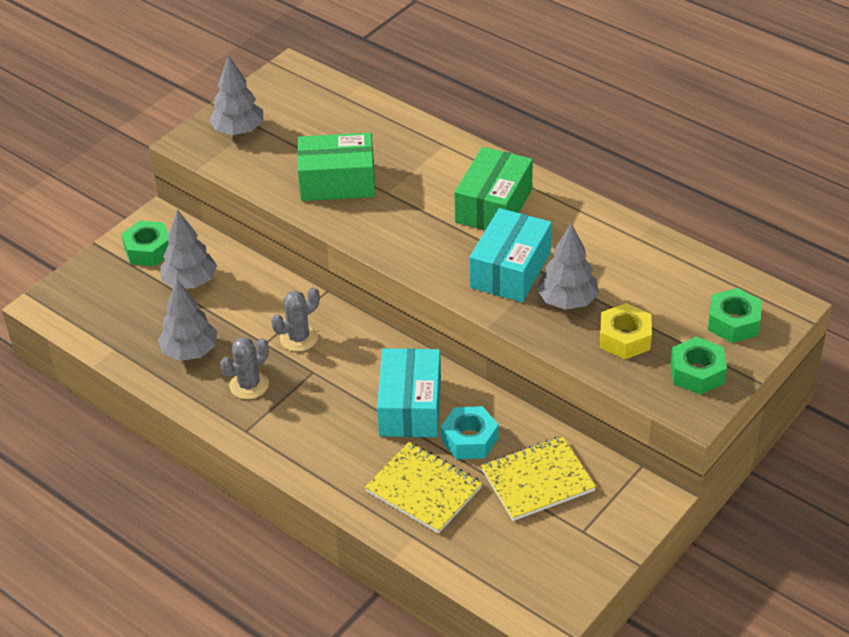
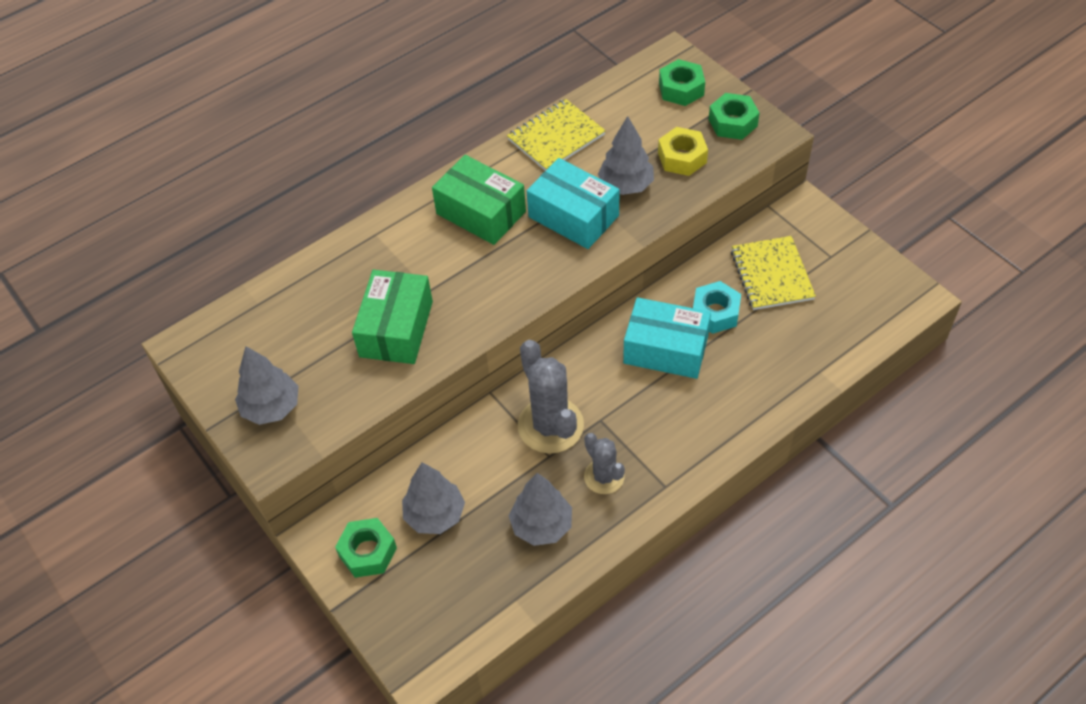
camera: 75 degrees left, 10 degrees up
grey cactus [271,287,319,352] -> grey cactus [518,340,584,454], size x1.69
yellow notebook [365,442,482,534] -> yellow notebook moved to [507,99,606,171]

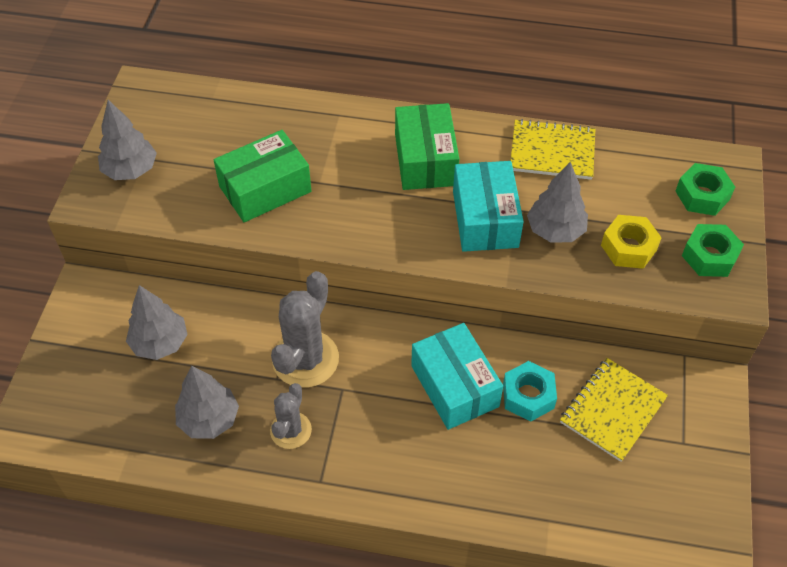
camera: 45 degrees right, 0 degrees up
green nut [335,518,397,578] -> none

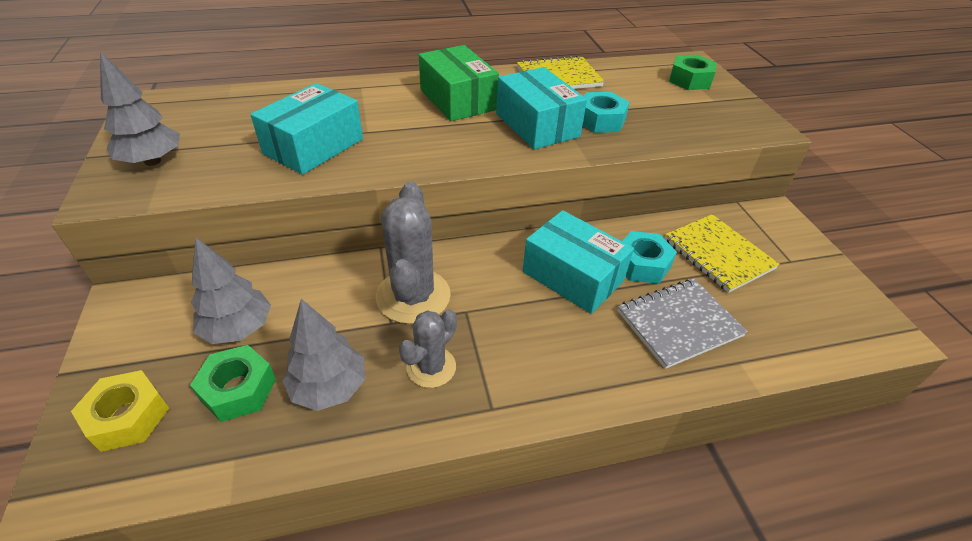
camera: 25 degrees left, 10 degrees down
green box [214,130,311,222] -> turquoise box [250,83,363,175]
grey cactus [270,383,312,449] -> grey cactus turned 45 degrees clockwise [399,310,457,388]
grey tree [527,162,588,242] -> turquoise nut [582,92,630,133]
yellow notebook [560,358,668,462] -> yellow notebook turned 45 degrees counterclockwise [664,214,780,293]
yellow nut [601,215,662,269] -> yellow nut moved to [71,370,169,452]
green nut [682,224,744,277] -> green nut moved to [190,345,276,422]
none -> grey notebook [617,279,748,369]

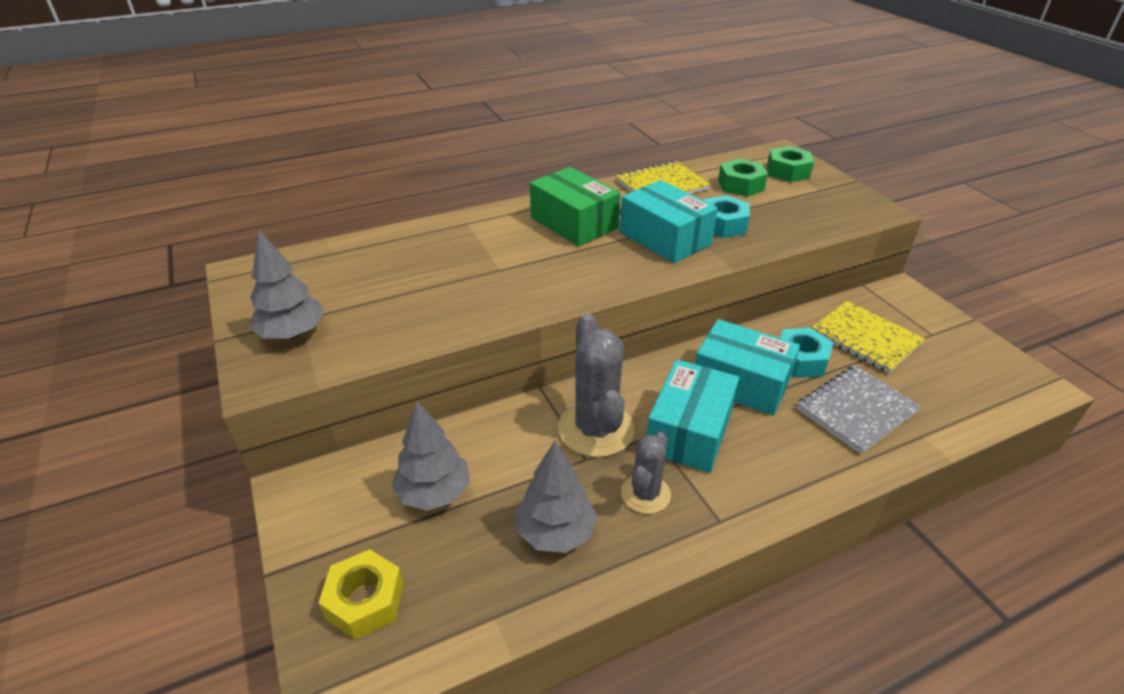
camera: 10 degrees left, 5 degrees down
green nut [190,345,276,422] -> green nut moved to [718,159,768,197]
turquoise box [250,83,363,175] -> turquoise box moved to [646,359,739,473]

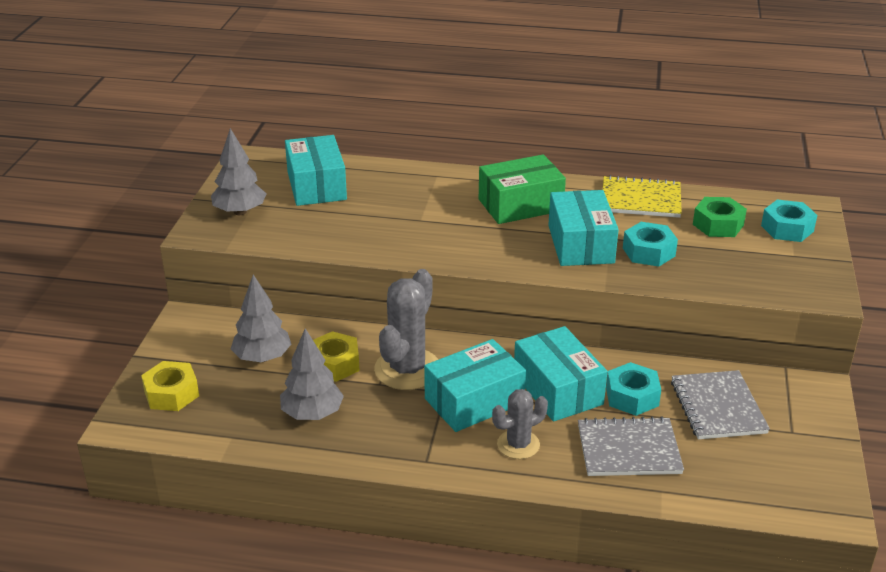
camera: 35 degrees right, 5 degrees down
green box [530,167,620,246] -> green box turned 75 degrees clockwise [479,154,566,224]
grey cactus [621,432,671,514] -> grey cactus moved to [492,389,548,459]
green nut [767,146,814,182] -> turquoise nut [761,199,817,242]
yellow notebook [811,301,925,374] -> grey notebook [671,370,770,440]
none -> turquoise box [285,135,347,206]
none -> yellow nut [313,331,360,382]

